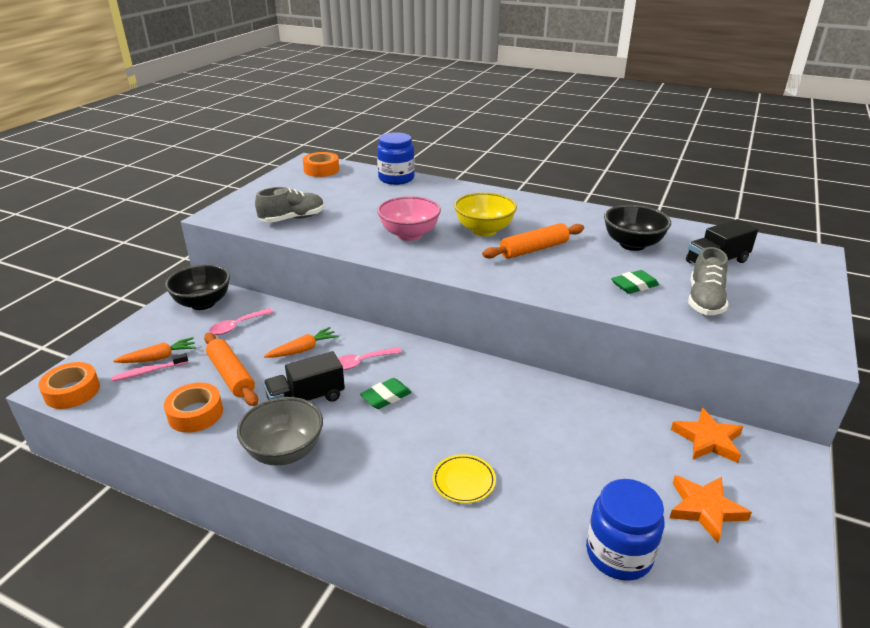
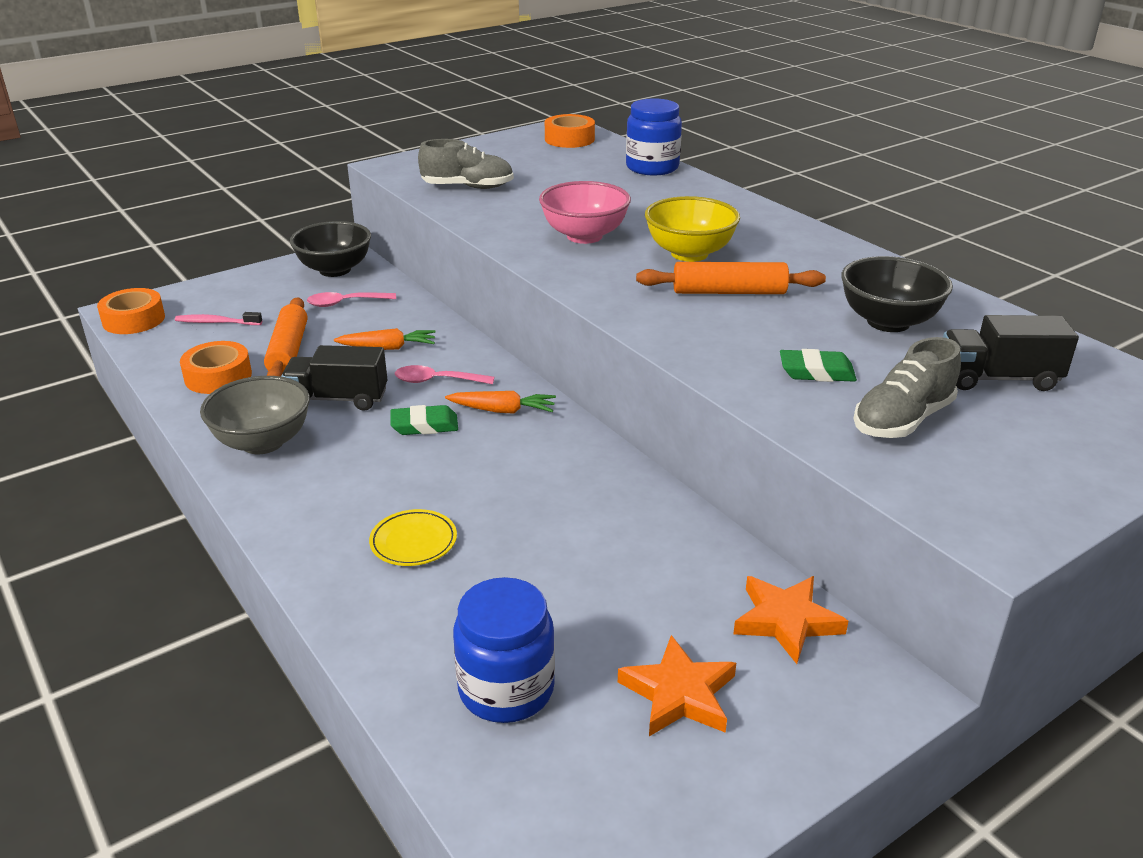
camera: 30 degrees right, 0 degrees up
orange carrot [113,337,196,363] -> orange carrot moved to [445,391,556,414]

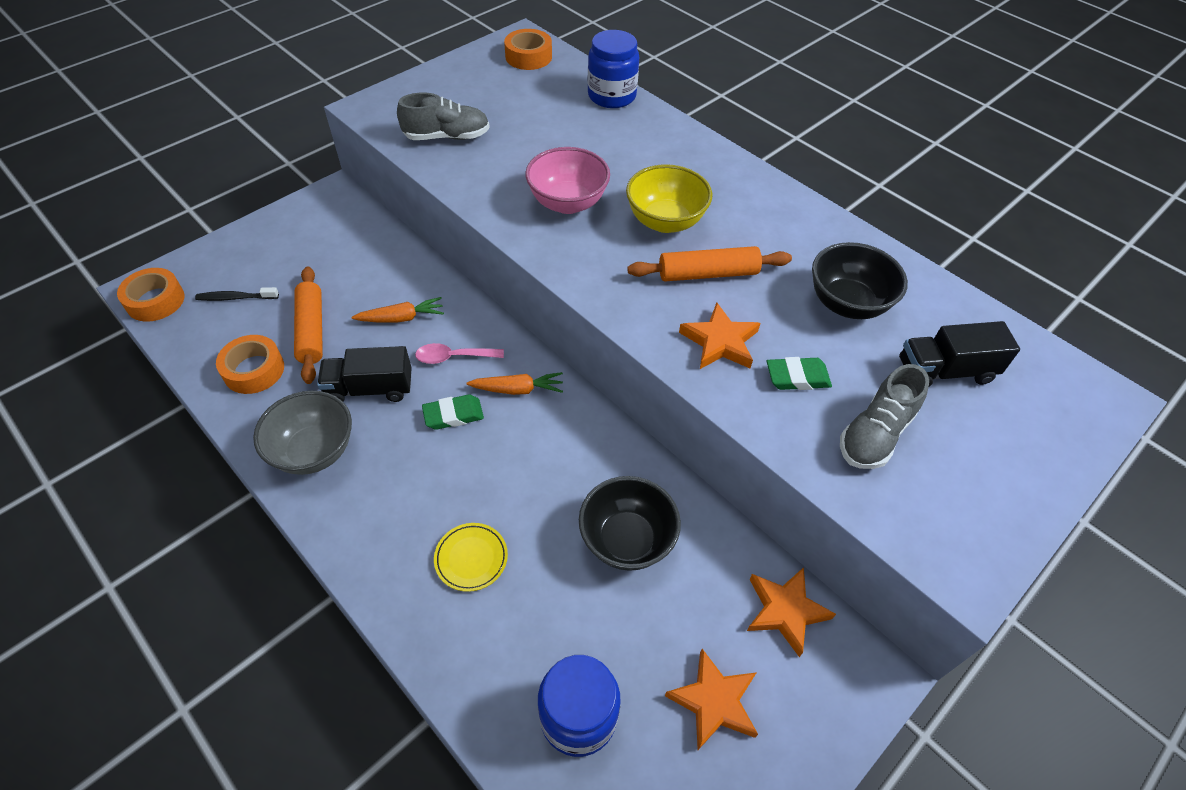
camera: 10 degrees left, 20 degrees up
pink toothbrush [175,312,262,325] -> black toothbrush [195,287,279,301]
black bowl [290,221,371,277] -> black bowl moved to [579,476,681,571]
pink spoon [307,292,396,307] -> none
none -> orange star [679,303,761,369]

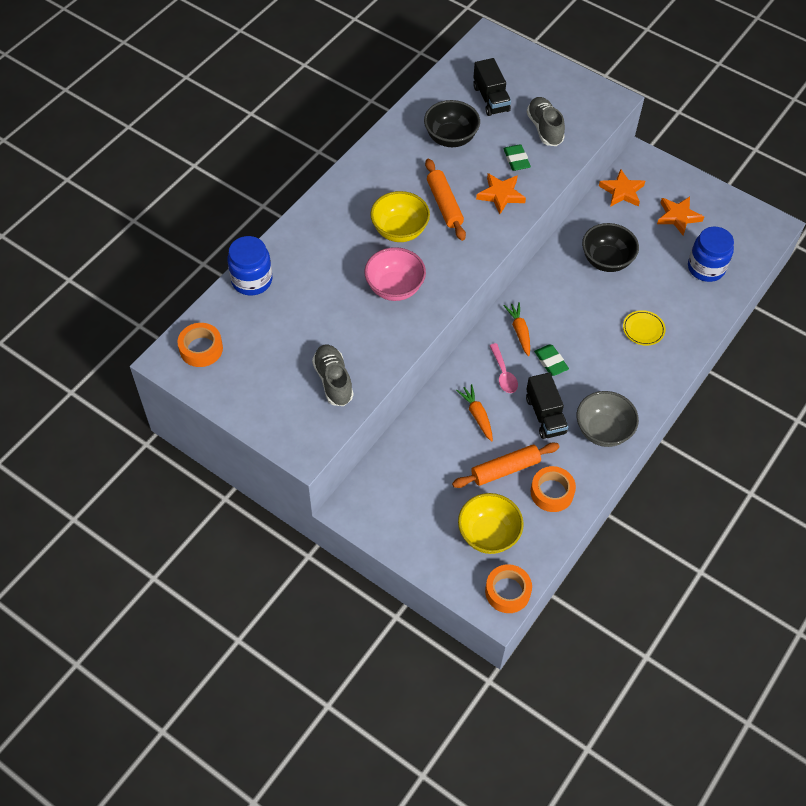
camera: 100 degrees left, 5 degrees up
black toothbrush [195,287,279,301] -> yellow bowl [458,493,524,554]
grey shoe [840,364,929,469] -> grey shoe turned 135 degrees counterclockwise [527,97,565,146]

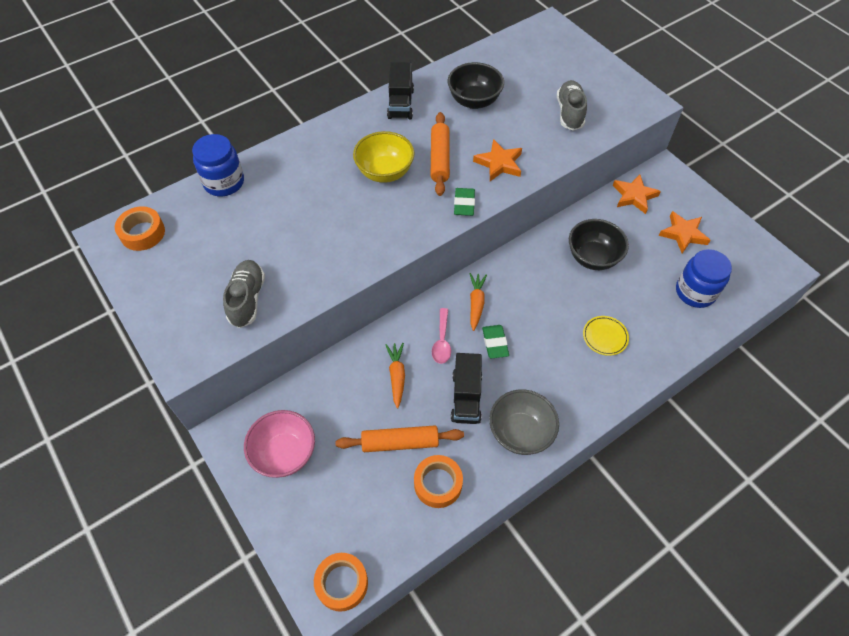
camera: 20 degrees right, 0 degrees up
pink bowl [364,247,426,301] -> pink bowl moved to [244,410,315,478]
yellow bowl [458,493,524,554] -> none
black truck [473,58,511,116] -> black truck moved to [387,62,414,119]
green eraser [503,144,531,171] -> green eraser moved to [454,188,475,216]

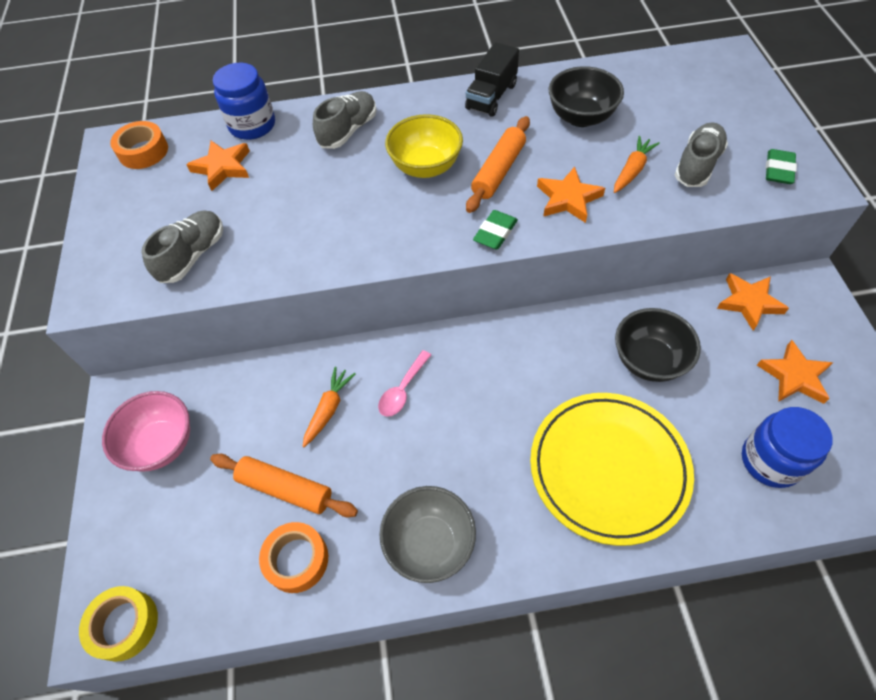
camera: 30 degrees right, 0 degrees up
orange tape [314,553,368,612] -> yellow tape [79,586,158,662]
black truck [451,353,482,424] -> none
orange carrot [470,273,487,331] -> orange carrot moved to [614,136,660,193]
green eraser [482,325,509,358] -> green eraser moved to [766,149,797,184]
yellow plate [583,316,629,356] -> yellow plate [530,393,694,546], size x2.47
none -> orange star [186,141,250,191]
none -> grey shoe [313,91,377,149]

